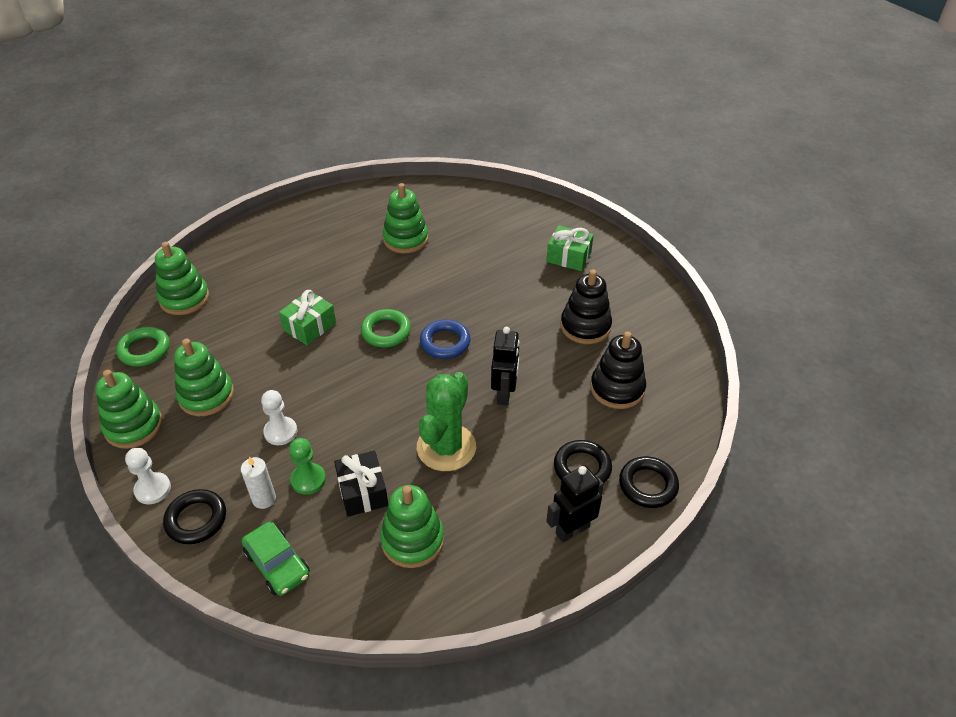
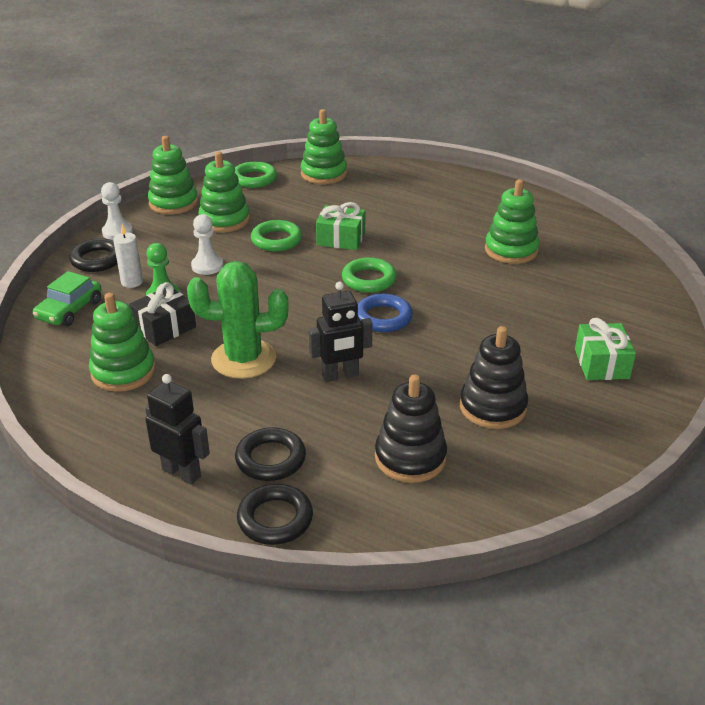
camera: 65 degrees right, 10 degrees down
none -> green ring [251,220,302,252]

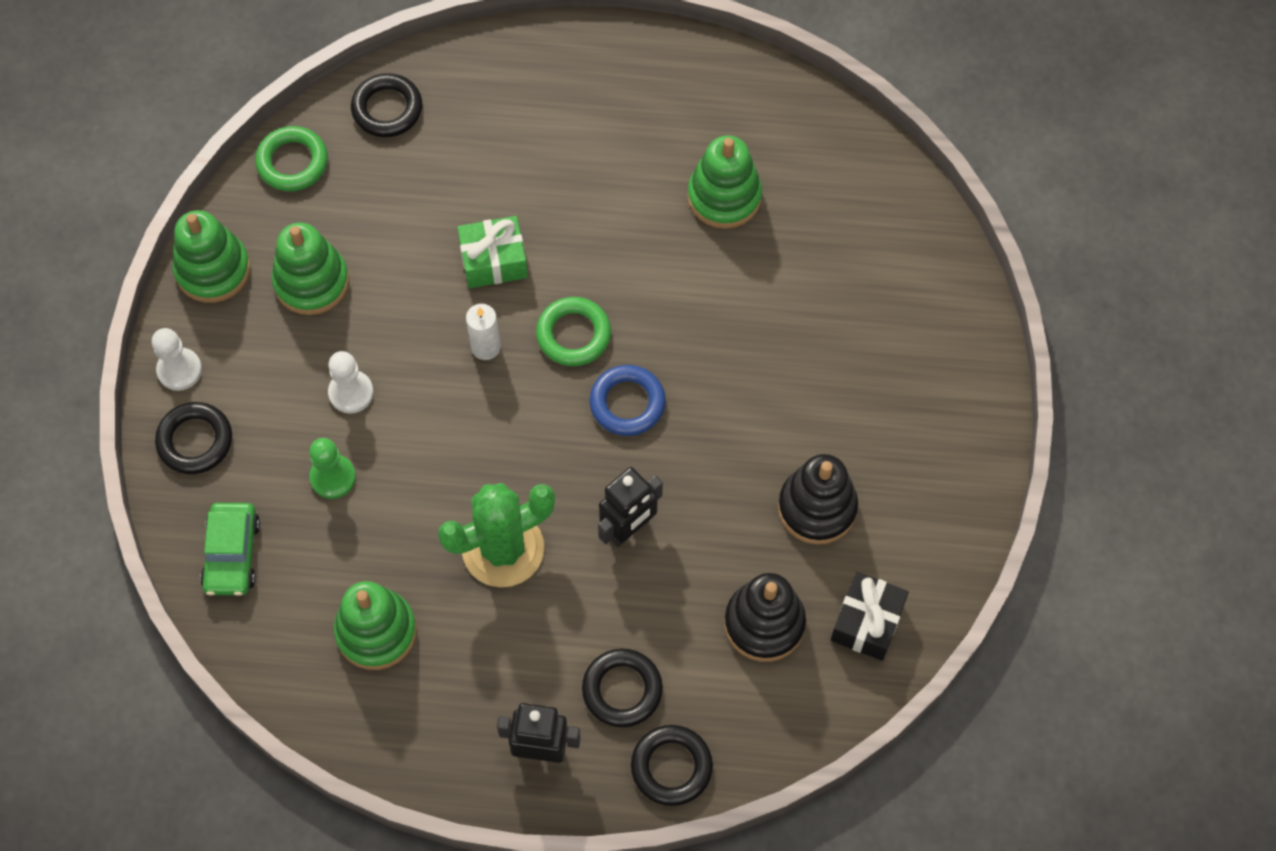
camera: 25 degrees left, 30 degrees up
white candle [113,224,143,288] -> white candle moved to [466,304,501,360]
black gift [129,282,196,346] -> black gift moved to [831,572,909,661]
green ring [251,220,302,252] -> none
green stacking toy [301,109,347,184] -> black ring [351,73,422,137]
green gift [575,318,636,380] -> none

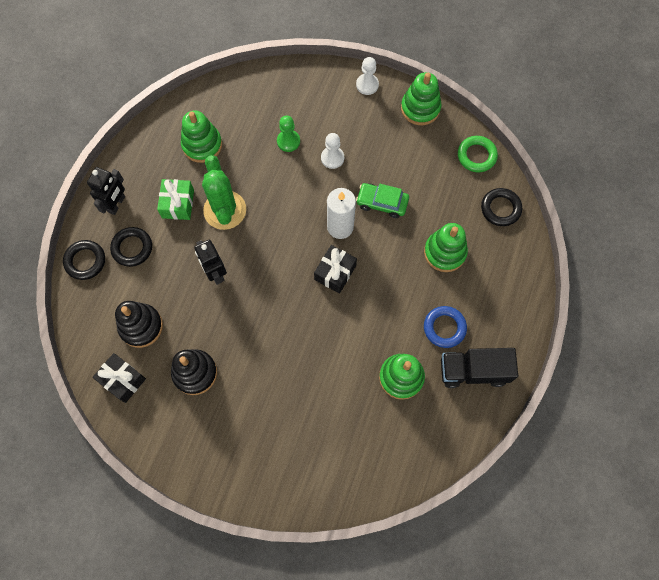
camera: 105 degrees right, 5 degrees up
black ring [155,402,232,474] -> none
green car [200,503,260,596] -> green car moved to [356,183,409,218]
green stacking toy [272,223,349,315] -> green stacking toy moved to [424,223,468,272]
green gift [457,216,528,288] -> green gift moved to [157,179,194,220]
white candle [466,304,501,360] -> white candle [327,188,356,239], size x1.64
green ring [536,297,611,366] -> black gift [314,245,357,293]
blue ring [590,365,666,436] -> blue ring moved to [424,306,467,348]
none -> black truck [441,348,518,388]

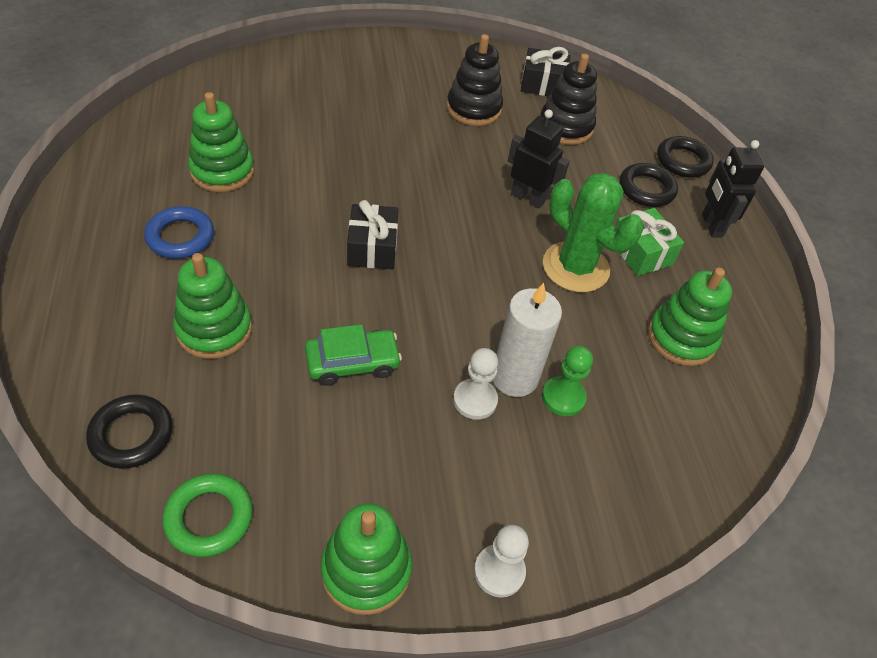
camera: 145 degrees right, 20 degrees down
white candle [327,188,356,239] -> white candle moved to [493,283,562,397]
black truck [441,348,518,388] -> none

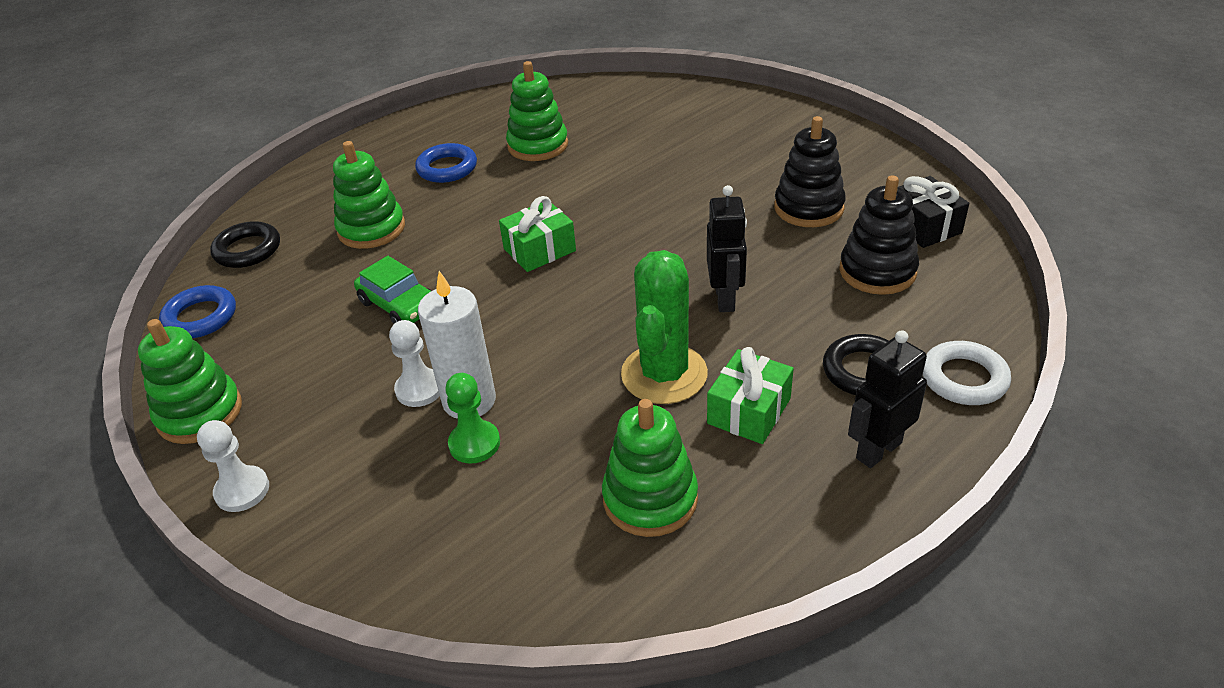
camera: 65 degrees right, 10 degrees down
green ring [163,473,253,557] -> blue ring [159,285,236,338]
black gift [347,200,398,269] -> green gift [499,196,576,272]
black ring [657,136,714,178] -> white ring [923,341,1011,405]

